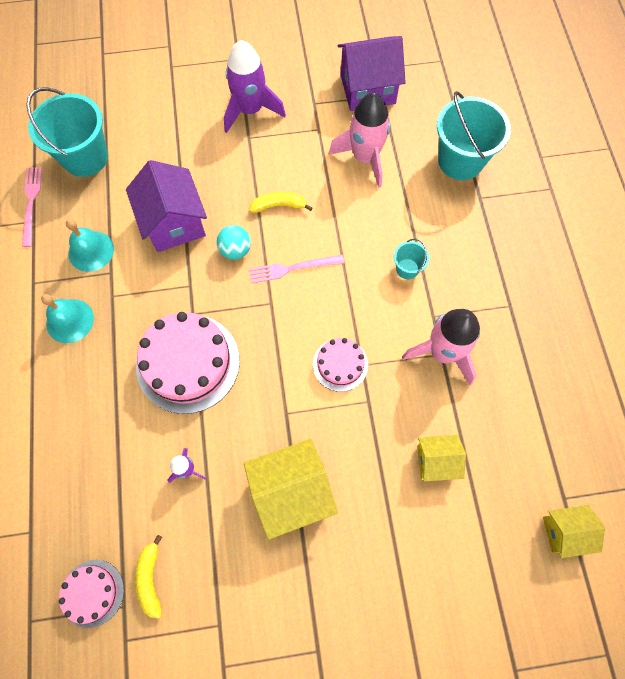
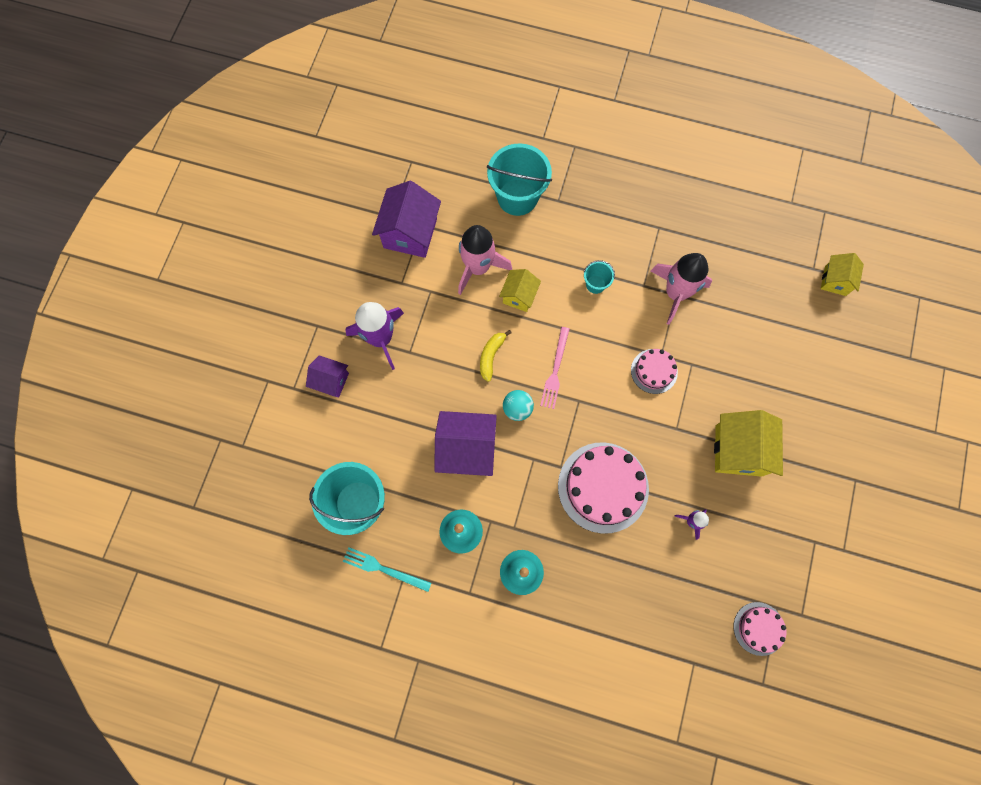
camera: 65 degrees left, 5 degrees up
pink fork [22,167,42,247] -> turquoise fork [343,547,432,592]
yellow banana [135,535,162,619] -> none
yellow house [417,435,466,482] -> yellow house moved to [499,269,541,312]
none -> purple house [306,355,349,398]

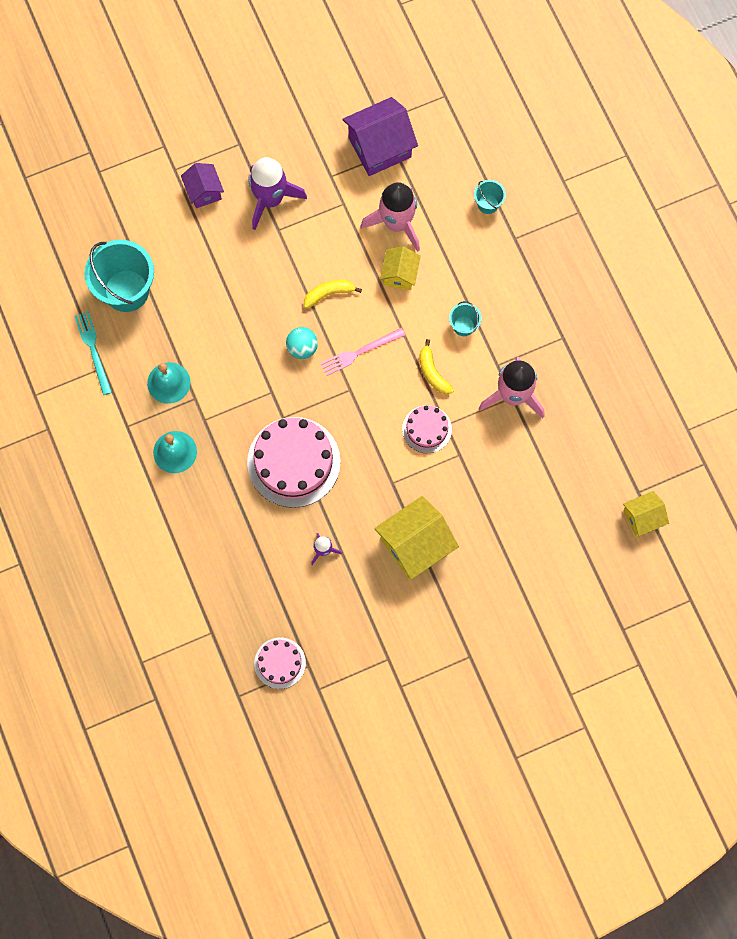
camera: 50 degrees right, 0 degrees up
purple house [434,411,497,476] -> none
turquoise bucket [487,143,552,216] -> turquoise bucket [474,180,506,214], size x0.47
yellow house [499,269,541,312] -> yellow house turned 60 degrees counterclockwise [380,246,421,290]
none -> yellow banana [419,339,454,394]

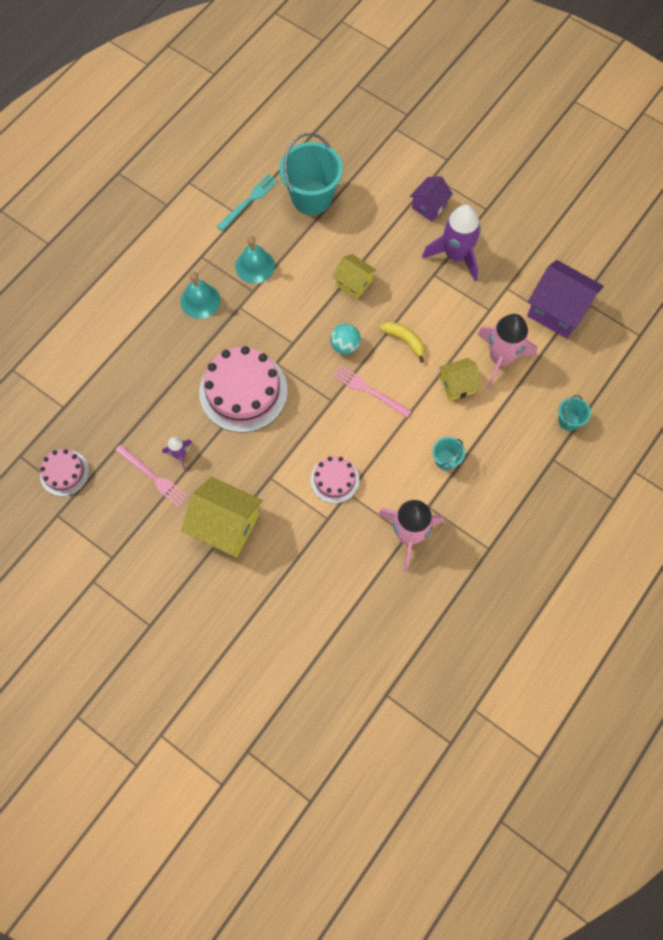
camera: 60 degrees right, 5 degrees down
yellow banana [419,339,454,394] -> none
yellow house [623,491,669,537] -> yellow house moved to [333,254,376,299]
none -> pink fork [115,444,188,507]

